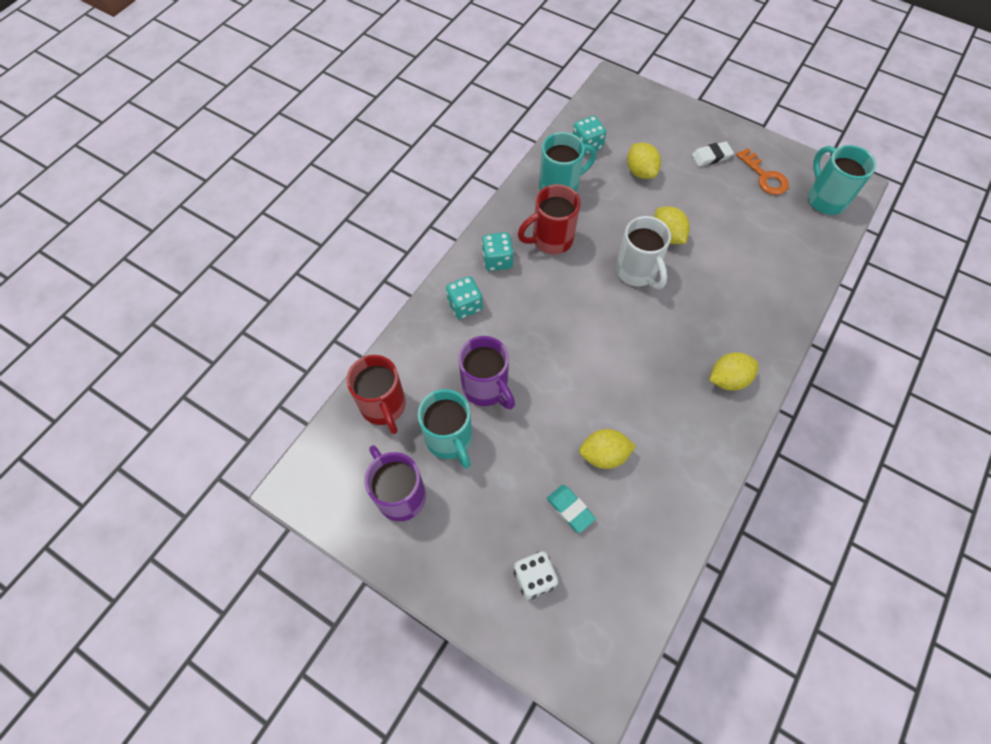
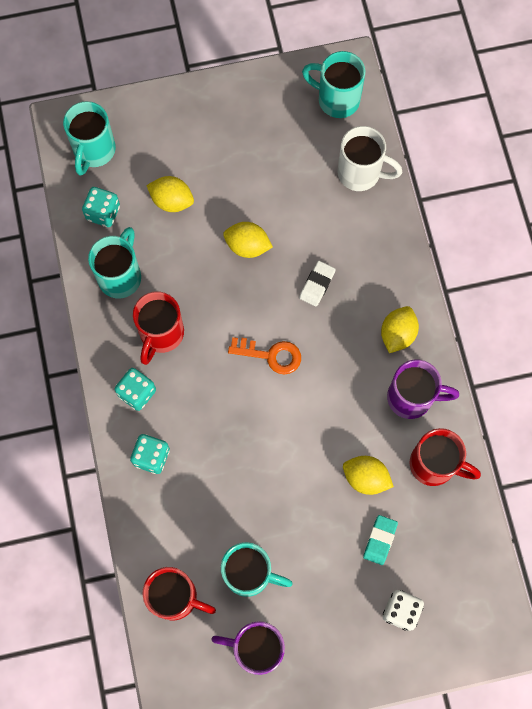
camera: 45 degrees left, 10 degrees up
purple mug [458,336,515,409] -> purple mug moved to [387,360,459,419]
turquoise eraser [547,485,596,533] -> turquoise eraser turned 75 degrees counterclockwise [363,515,398,565]
yellow lemon [579,429,636,469] -> yellow lemon turned 75 degrees clockwise [343,456,394,495]
white mug [615,216,671,289] -> white mug moved to [338,126,402,191]
white eraser [692,141,734,167] -> white eraser moved to [299,261,336,307]
orange key [736,148,789,195] -> orange key moved to [228,337,301,375]
none -> turquoise mug [63,101,116,176]
none -> red mug [410,428,481,486]

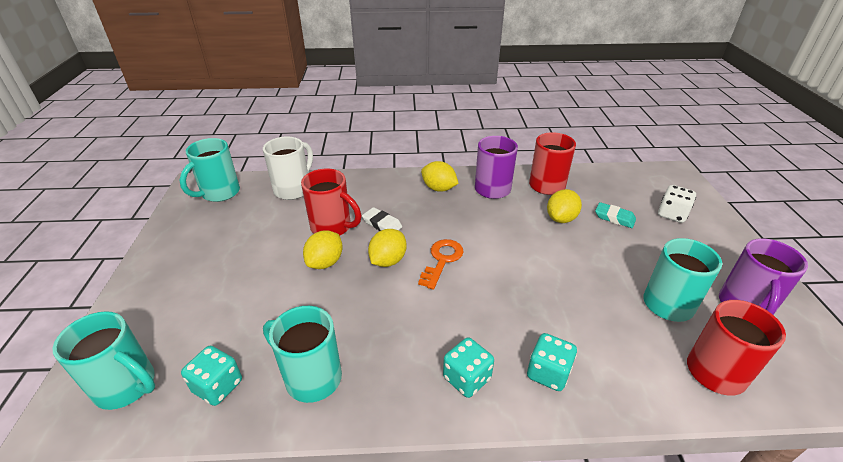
camera: 80 degrees left, 35 degrees down
red mug [133,291,184,365] -> red mug moved to [301,169,361,235]
yellow lemon [146,176,194,212] -> yellow lemon moved to [368,229,407,267]

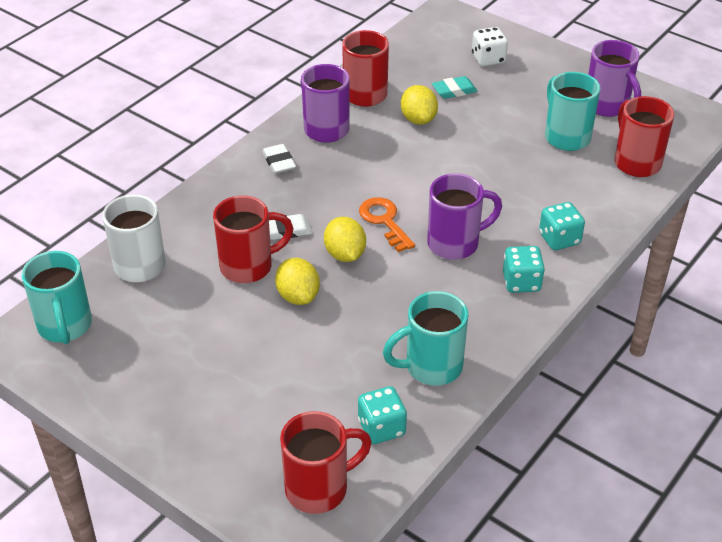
camera: 50 degrees left, 5 degrees up
turquoise mug [53,311,155,410] -> red mug [280,411,372,514]
yellow lemon [421,161,459,192] -> white eraser [262,144,296,174]
none -> purple mug [427,173,502,260]

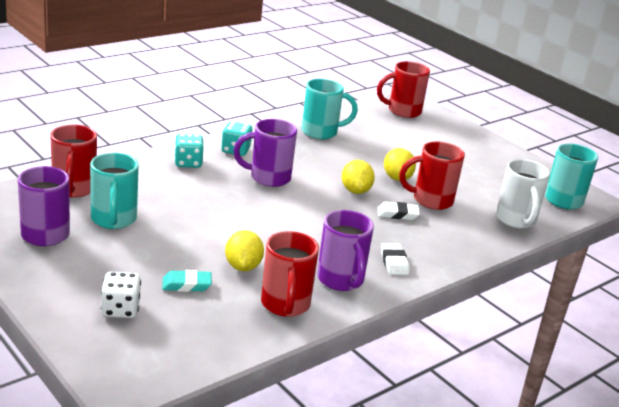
camera: 170 degrees left, 15 degrees down
turquoise dice [358,386,407,444] -> none
orange key [359,197,415,252] -> none

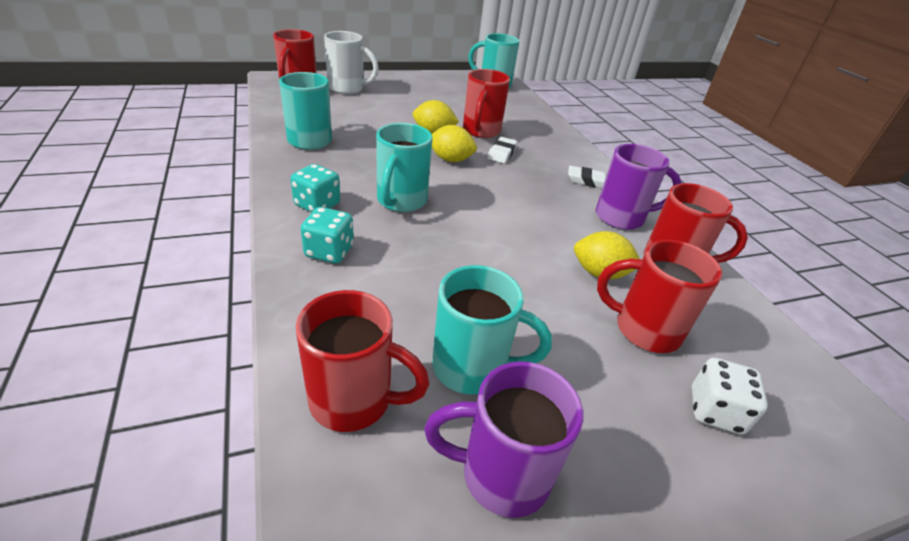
camera: 70 degrees left, 10 degrees up
turquoise eraser [162,270,212,292] -> red mug [597,240,722,353]
purple mug [233,119,297,187] -> turquoise mug [376,123,432,212]
white mug [496,159,550,229] -> white mug moved to [324,31,379,94]

